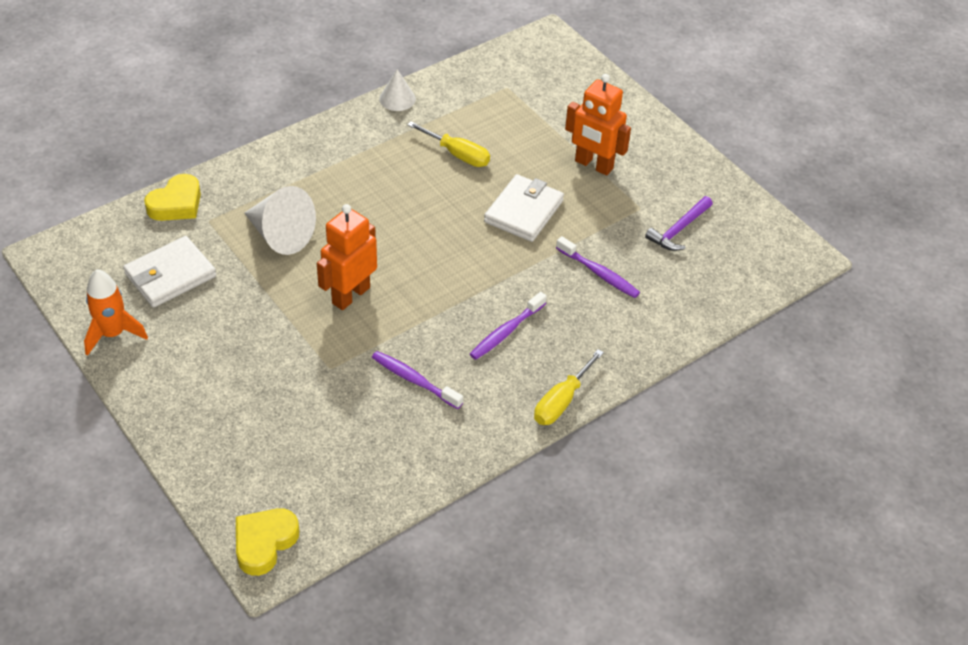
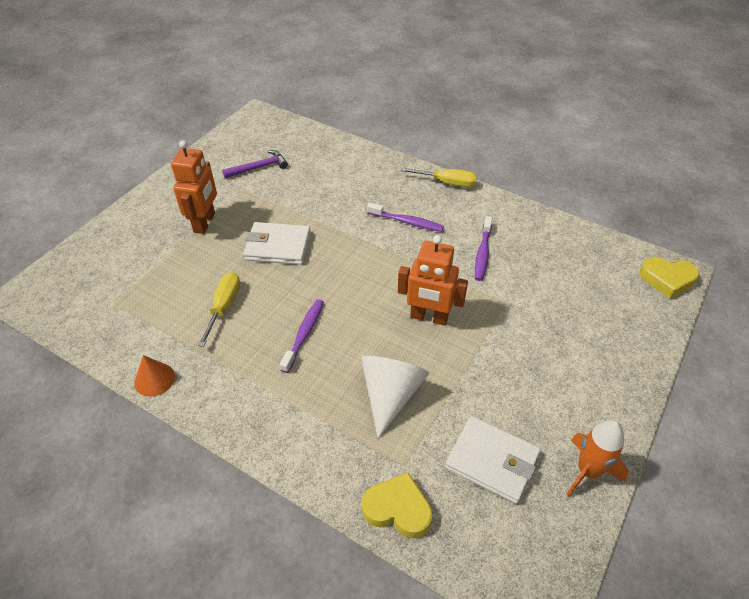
camera: 110 degrees left, 0 degrees up
white cone [379,69,416,111] -> orange cone [134,355,175,397]
purple toothbrush [556,236,640,298] -> purple toothbrush moved to [280,299,324,373]
purple hammer [645,196,713,251] -> purple hammer turned 45 degrees counterclockwise [222,150,288,178]

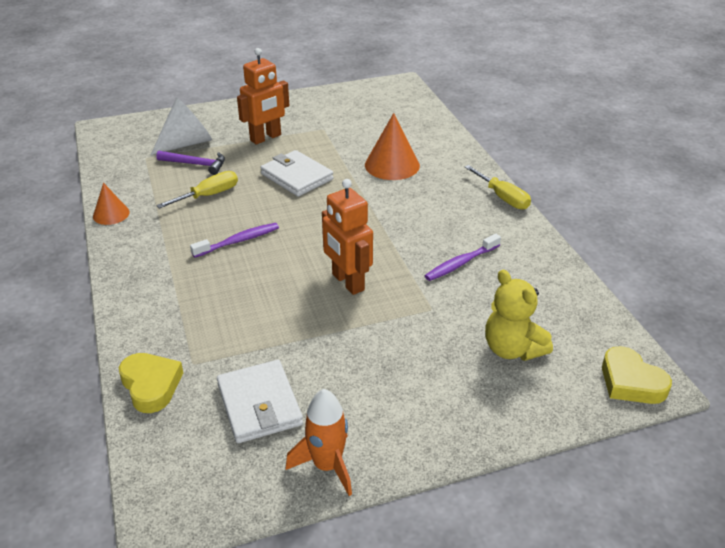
camera: 40 degrees right, 10 degrees down
purple hammer [222,150,288,178] -> purple hammer moved to [156,151,225,175]
white cone [361,356,429,439] -> white cone moved to [151,98,212,155]
purple toothbrush [367,203,444,232] -> none
none -> orange cone [365,113,420,180]
none -> yellow teddy bear [485,270,553,361]

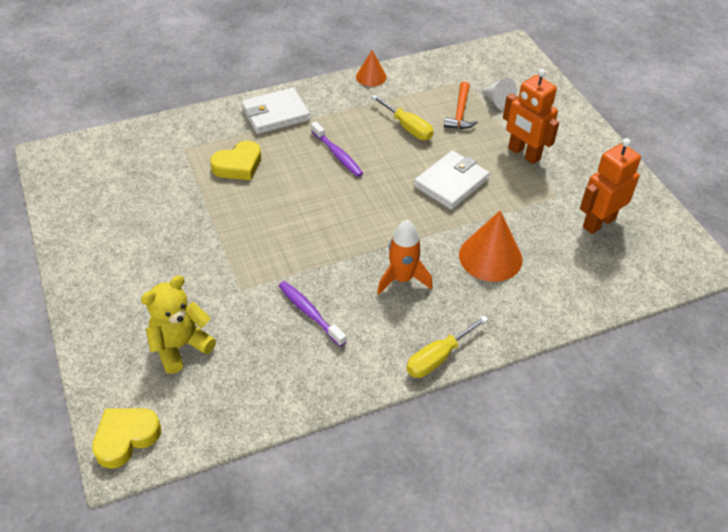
camera: 85 degrees right, 10 degrees up
yellow heart [119,353,183,413] -> yellow heart moved to [210,141,261,180]
white cone [151,98,212,155] -> white cone [482,77,517,110], size x0.59
purple hammer [156,151,225,175] -> orange hammer [444,81,478,129]
white wallet [217,360,303,443] -> white wallet moved to [241,88,310,134]
orange rocket [286,389,352,496] -> orange rocket moved to [377,220,433,295]
orange robot [322,179,373,295] -> orange robot moved to [580,138,641,234]

